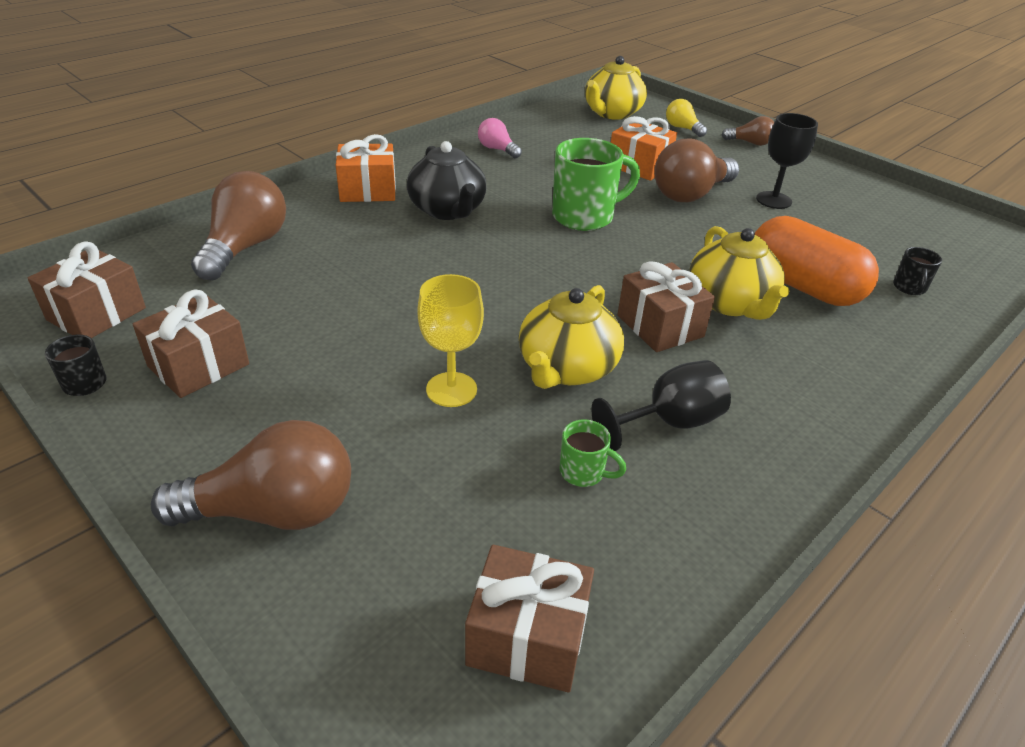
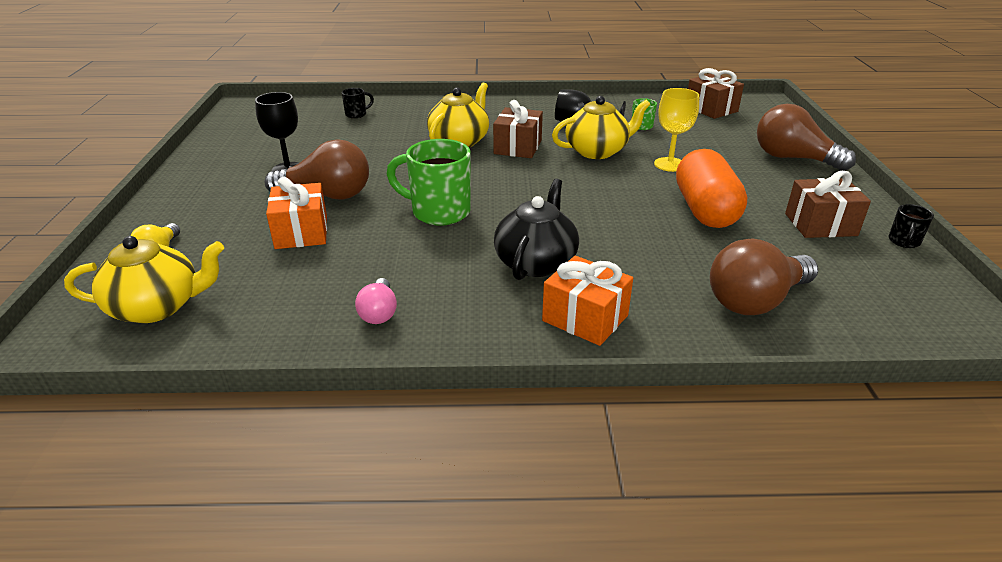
camera: 135 degrees left, 5 degrees down
brown gift [28,241,146,338] -> none
brown light bulb [722,116,774,146] -> none
orange capsule [755,216,879,306] -> orange capsule moved to [676,149,747,228]

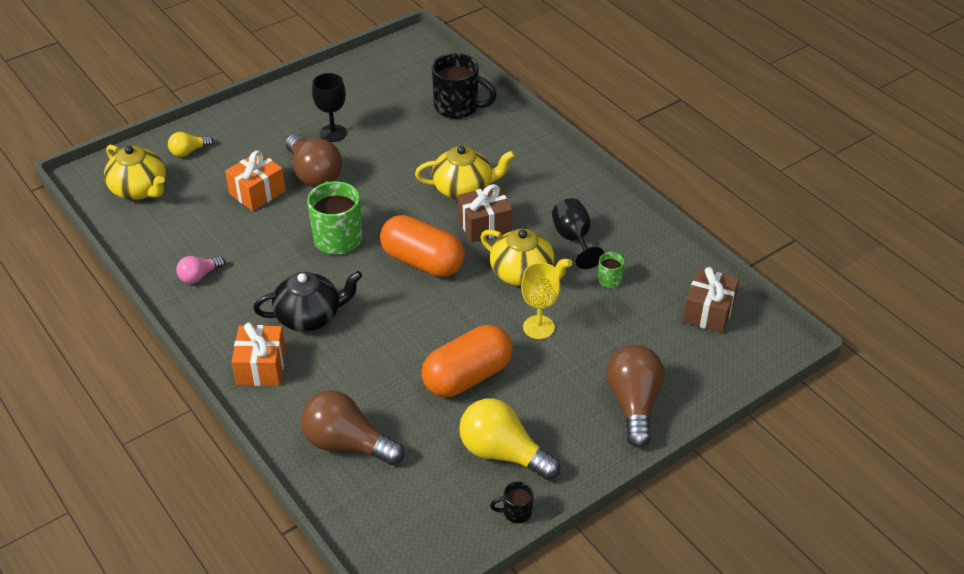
camera: 55 degrees right, 10 degrees up
black mug [341,88,374,118] -> black mug [432,53,497,119], size x2.10
brown gift [785,171,871,238] -> yellow light bulb [459,398,561,480]
none -> orange capsule [380,215,465,277]

